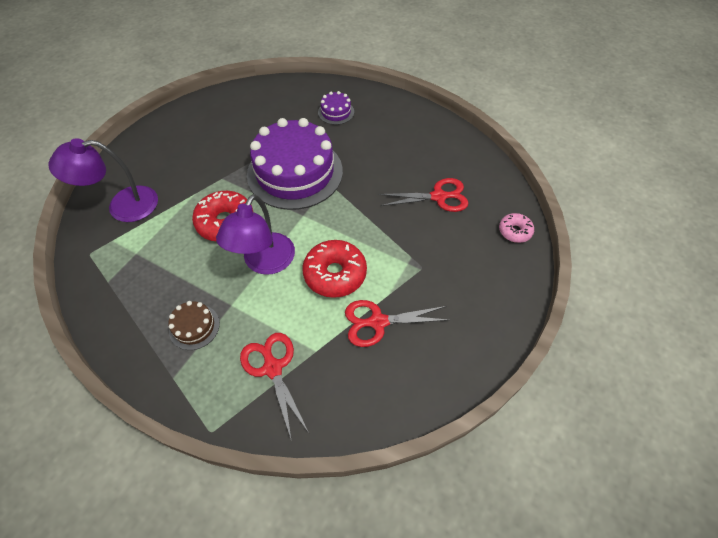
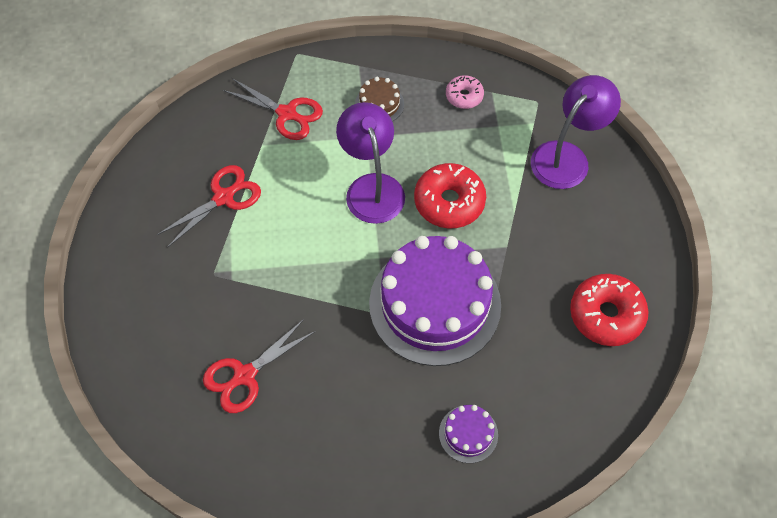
camera: 145 degrees right, 5 degrees up
red donut [302,240,367,298] -> red donut moved to [570,274,648,346]
pink donut [499,213,534,243] -> pink donut moved to [446,75,484,109]

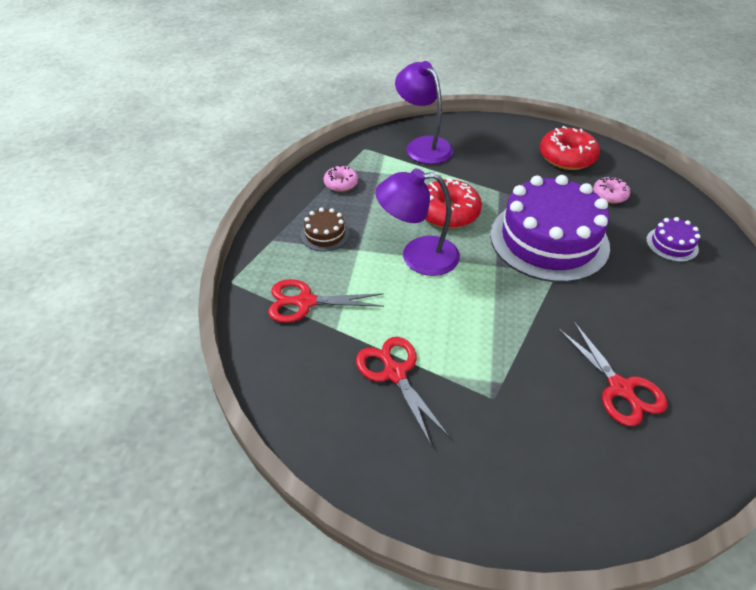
camera: 75 degrees left, 15 degrees down
red scissors [223,78,323,140] -> red scissors turned 135 degrees counterclockwise [268,279,384,323]
none -> pink donut [593,177,630,204]

